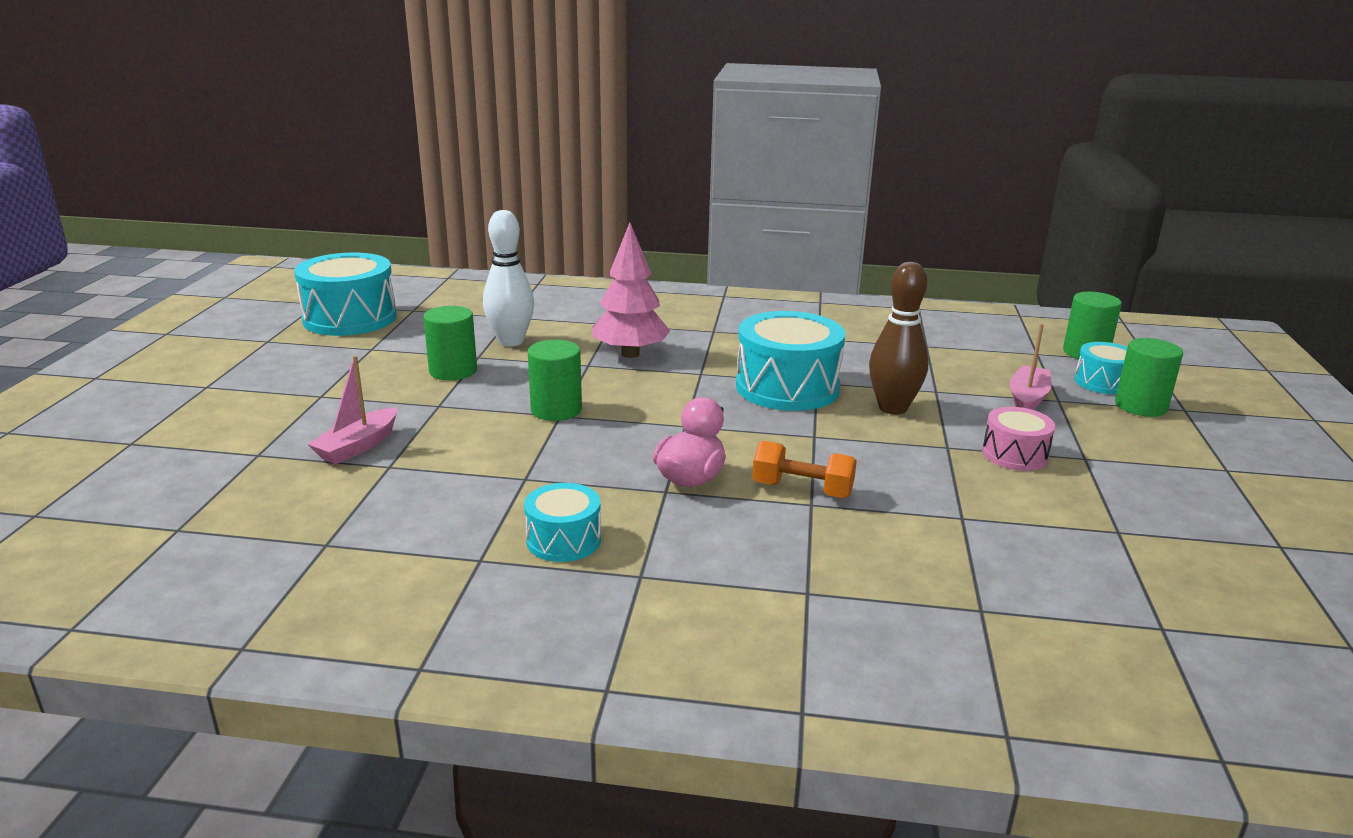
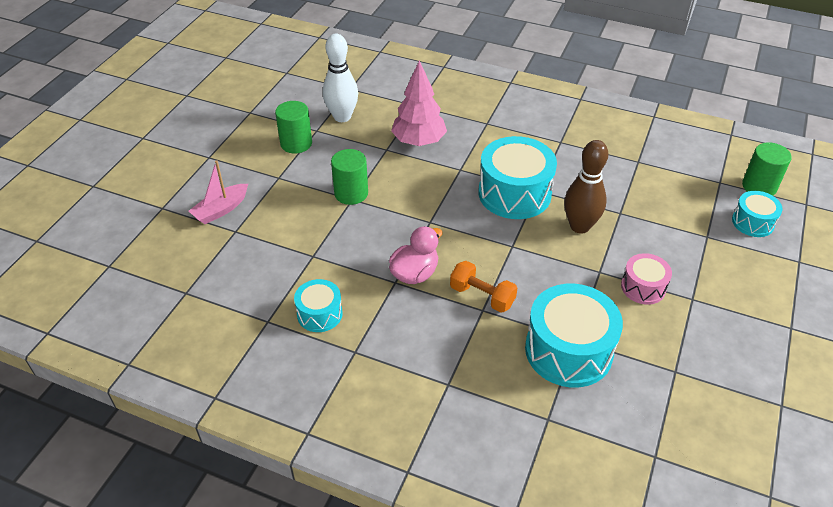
camera: 15 degrees right, 20 degrees up
turquoise drum [294,253,397,336] -> turquoise drum moved to [525,284,623,387]
pink boat [1010,324,1052,410] -> none
green cylinder [1115,338,1183,417] -> none

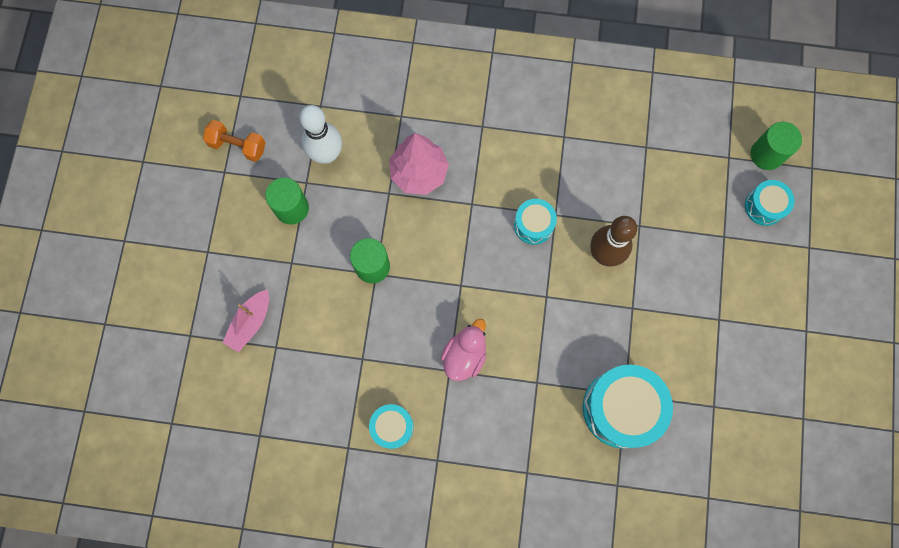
camera: 15 degrees left, 30 degrees up
orange dumbbell [450,261,517,313] -> orange dumbbell moved to [203,120,266,162]
turquoise drum [479,136,557,219] -> turquoise drum [514,199,557,245], size x0.54
pink drum [621,253,672,305] -> none

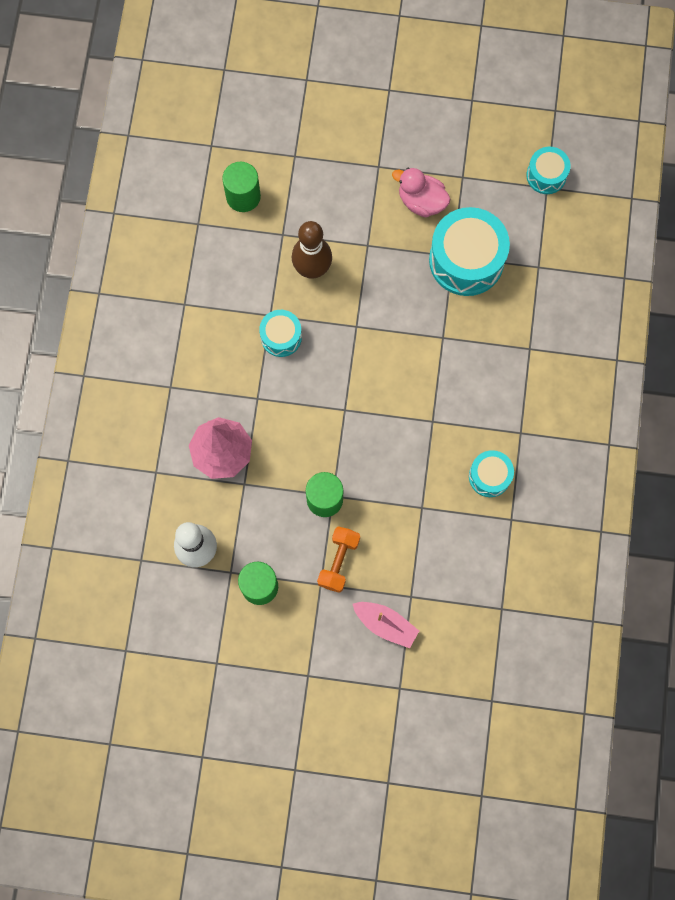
camera: 90 degrees left, 0 degrees up
orange dumbbell [203,120,266,162] -> orange dumbbell moved to [317,526,360,593]
pink duck [441,319,486,381] -> pink duck moved to [392,168,450,217]
turquoise drum [745,180,794,226] -> turquoise drum moved to [526,147,570,194]
green cylinder [751,122,802,170] -> green cylinder moved to [222,162,261,212]

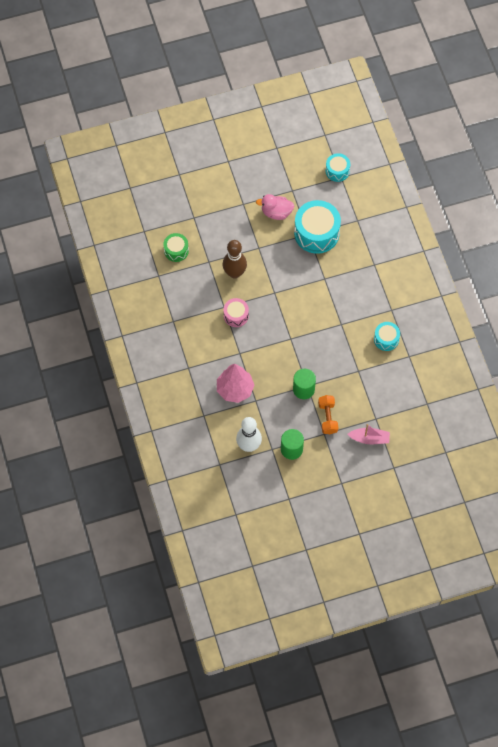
camera: 25 degrees left, 10 degrees down
green cylinder [222,162,261,212] -> green drum [163,233,189,262]
turquoise drum [259,310,302,357] -> pink drum [223,298,249,327]

